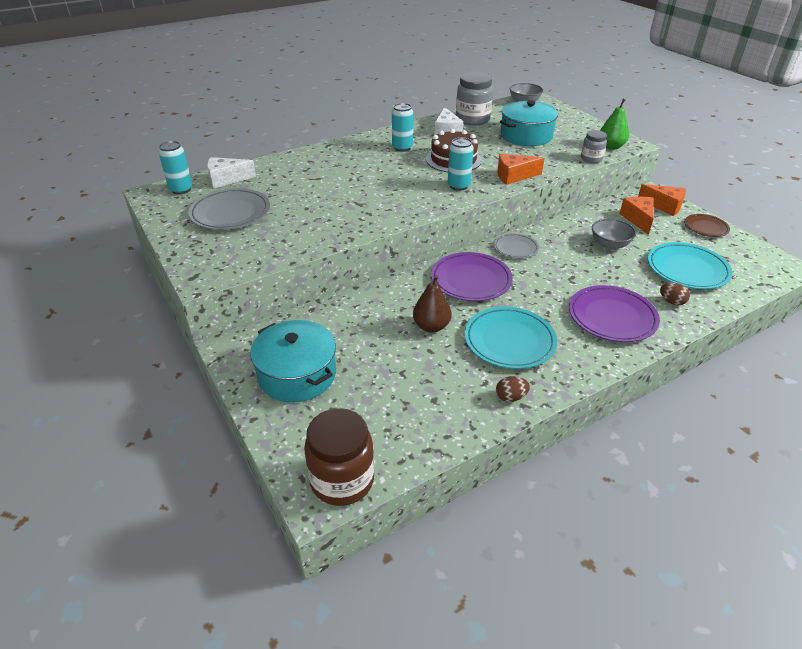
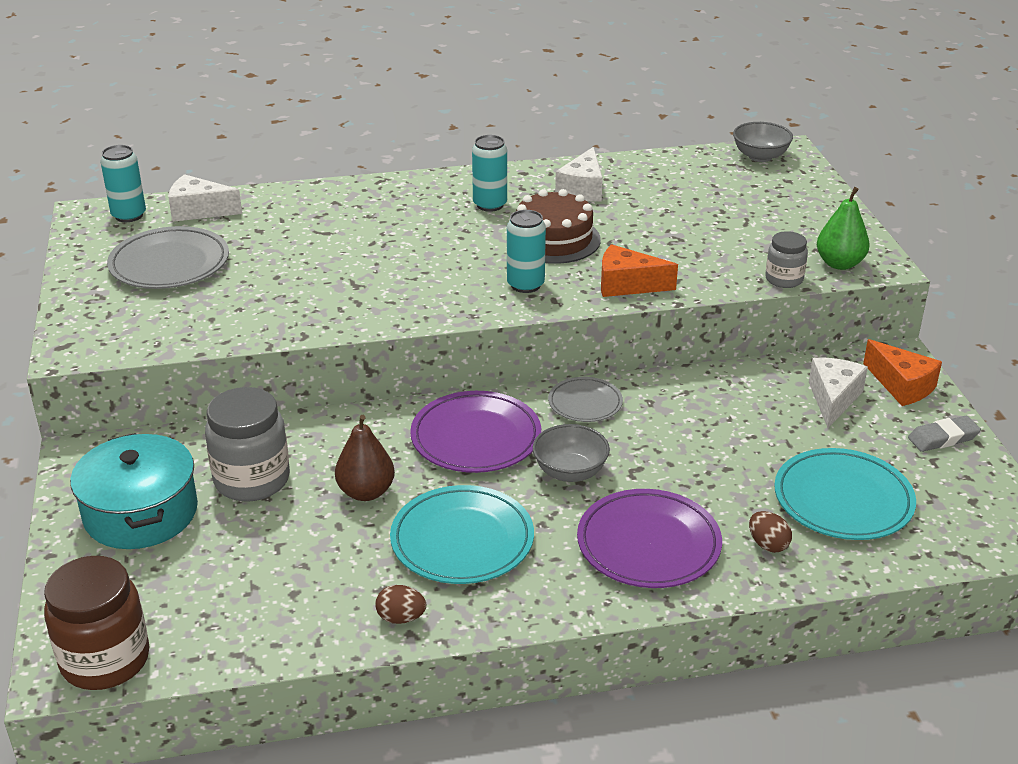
camera: 20 degrees right, 5 degrees down
grey jar [456,72,493,126] -> grey jar moved to [205,387,290,502]
turquoise pot [500,100,558,146] -> none
grey bowl [592,219,636,250] -> grey bowl moved to [533,424,610,482]
orange cheese [619,197,654,235] -> white cheese [809,357,868,428]
brown plate [684,214,730,237] -> grey eraser [908,416,981,452]

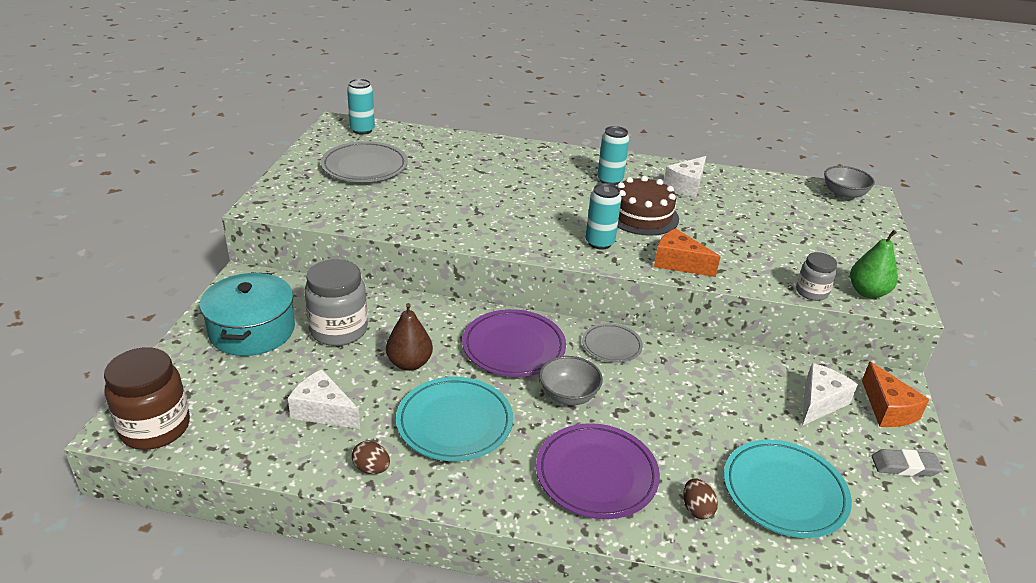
camera: 20 degrees right, 0 degrees up
white cheese [168,174,242,222] -> white cheese moved to [288,369,360,429]

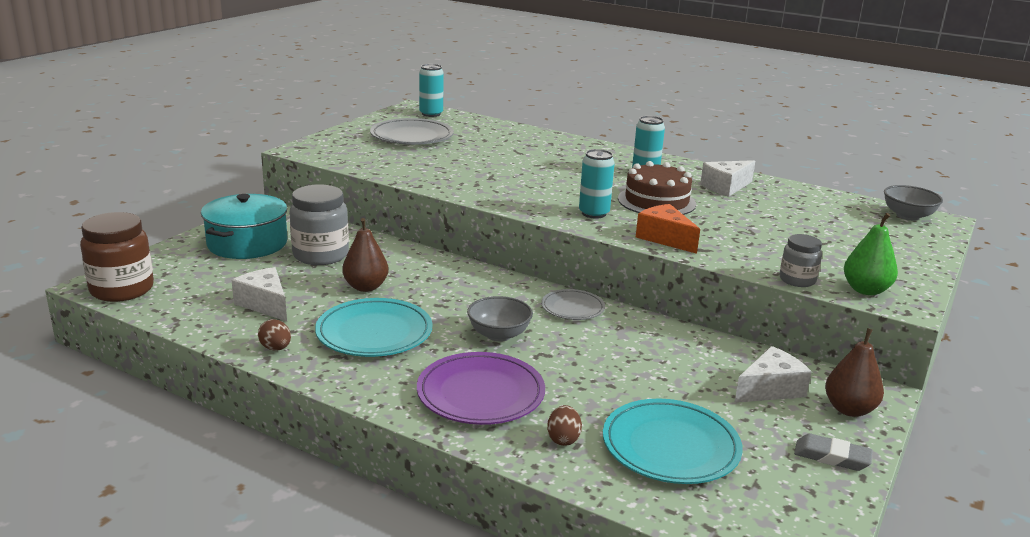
camera: 20 degrees right, 10 degrees down
purple plate [462,309,566,377] -> none
orange cheese [862,362,930,427] -> brown pear [825,328,884,417]

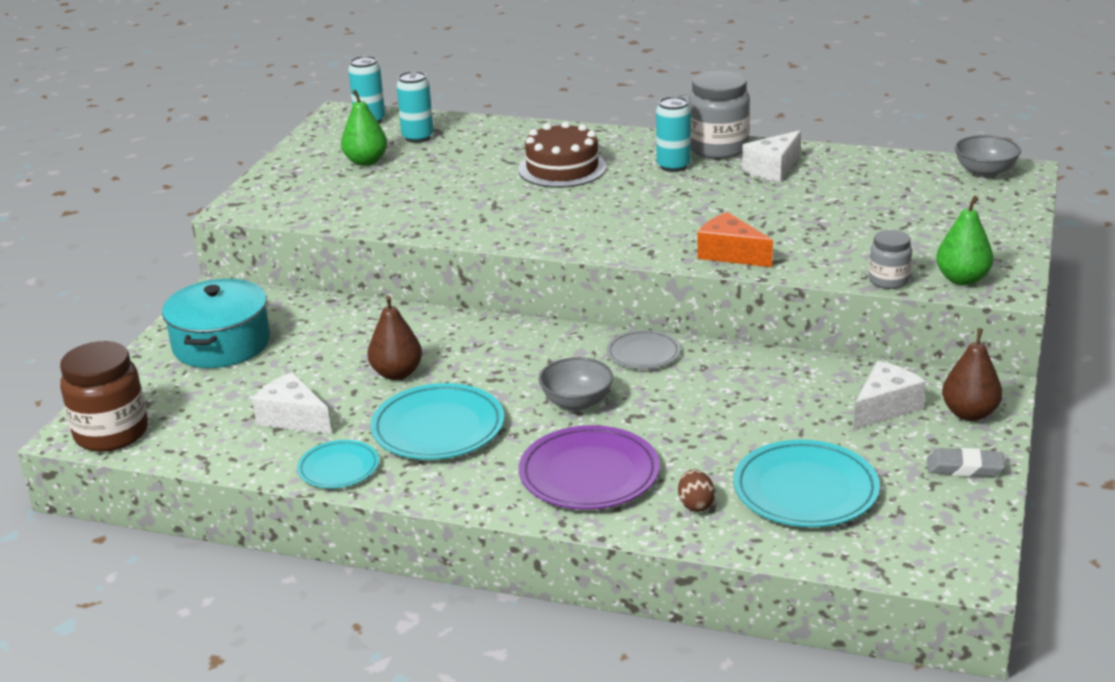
camera: 10 degrees left, 5 degrees up
brown egg [258,319,291,351] -> turquoise plate [297,440,379,488]
grey jar [289,184,349,265] -> grey jar moved to [688,71,750,159]
grey plate [370,118,454,145] -> green pear [341,90,387,166]
turquoise can [579,149,615,219] -> turquoise can moved to [396,71,434,143]
brown cake [618,161,696,215] -> brown cake moved to [518,122,607,188]

